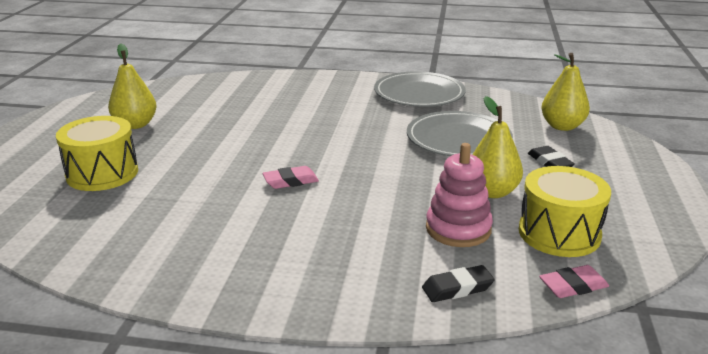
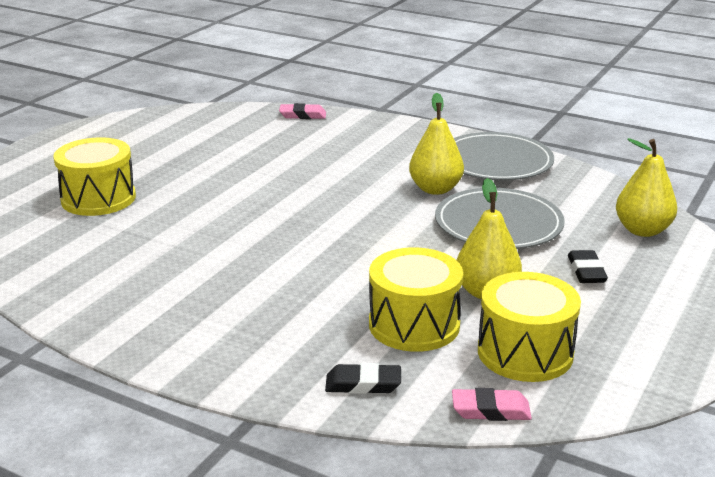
camera: 20 degrees right, 0 degrees up
yellow pear [108,44,157,129] -> yellow pear moved to [409,93,464,195]
pink eraser [262,166,319,189] -> pink eraser moved to [279,103,326,119]
pink stacking toy [426,143,493,247] -> yellow drum [369,247,463,352]

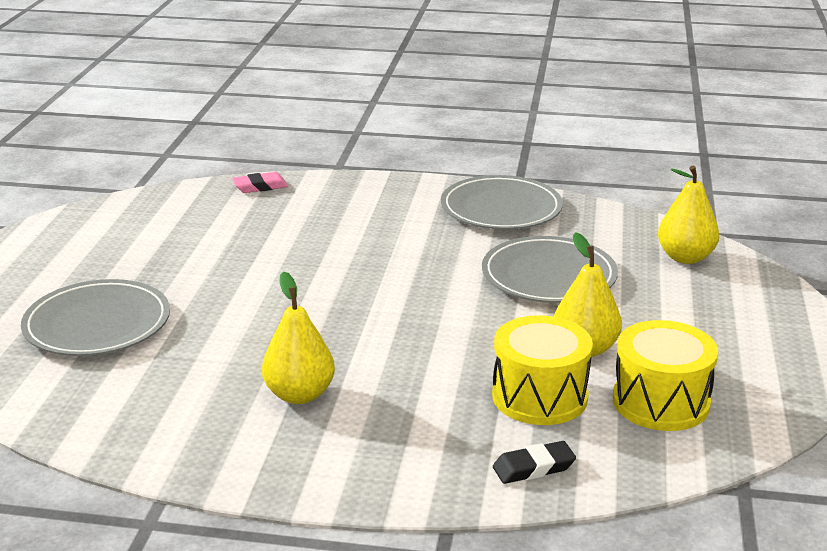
camera: 20 degrees left, 0 degrees up
yellow drum [53,137,136,216] -> grey plate [21,279,170,356]
yellow pear [409,93,464,195] -> yellow pear moved to [262,271,335,404]
pink eraser [452,388,532,421] -> none
black eraser [568,250,608,283] -> none

